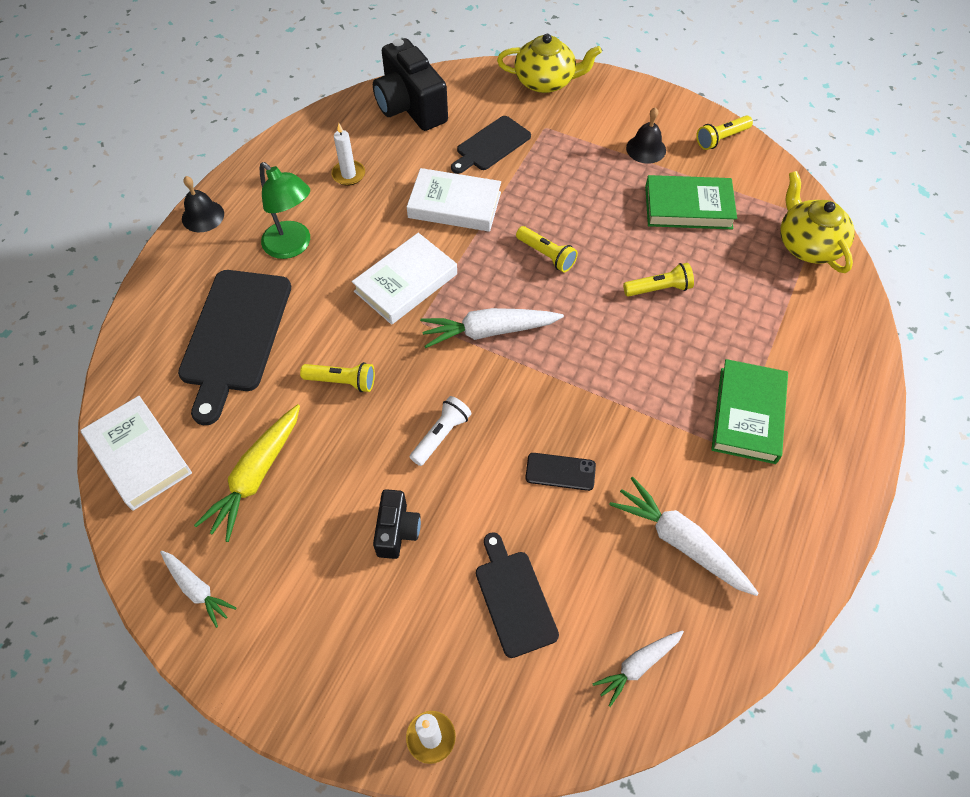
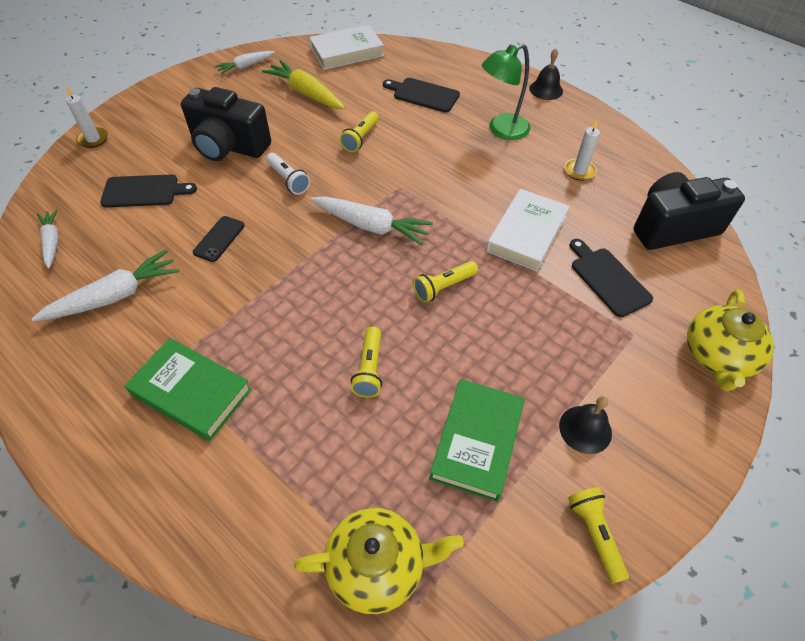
camera: 105 degrees right, 5 degrees down
black cutting board [178,270,291,425] -> black cutting board [383,78,460,113], size x0.60
white book [352,233,457,325] -> none
black camera [373,489,421,559] -> black camera [181,87,271,161], size x1.85
white carrot [420,308,564,348] -> white carrot turned 105 degrees clockwise [310,196,433,246]

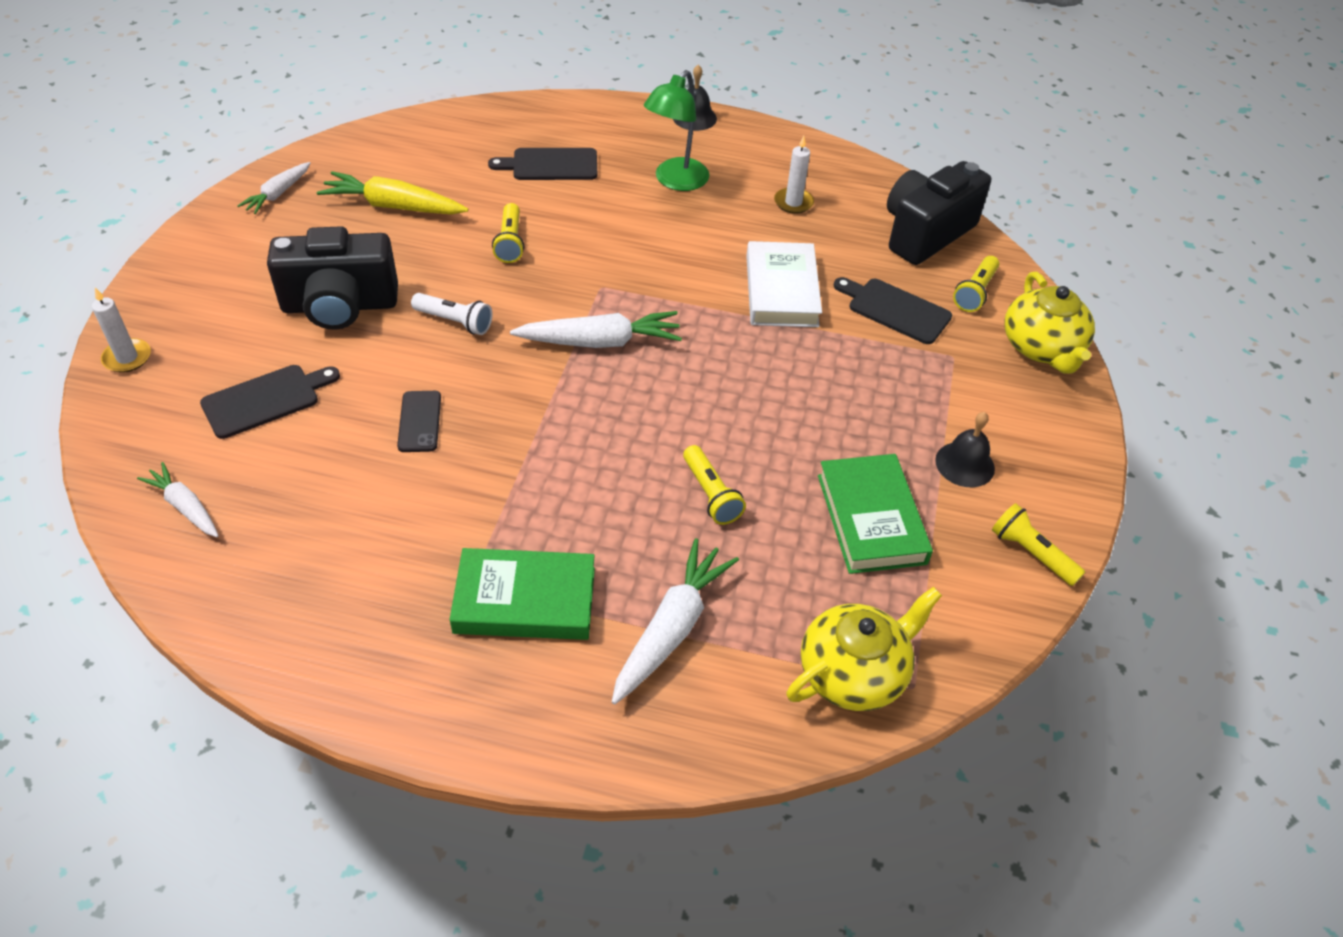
camera: 30 degrees left, 5 degrees down
white carrot [32,249,179,321] -> white carrot moved to [612,538,739,704]
white book [309,24,384,70] -> none
yellow flashlight [413,261,478,303] -> yellow flashlight moved to [953,256,999,312]

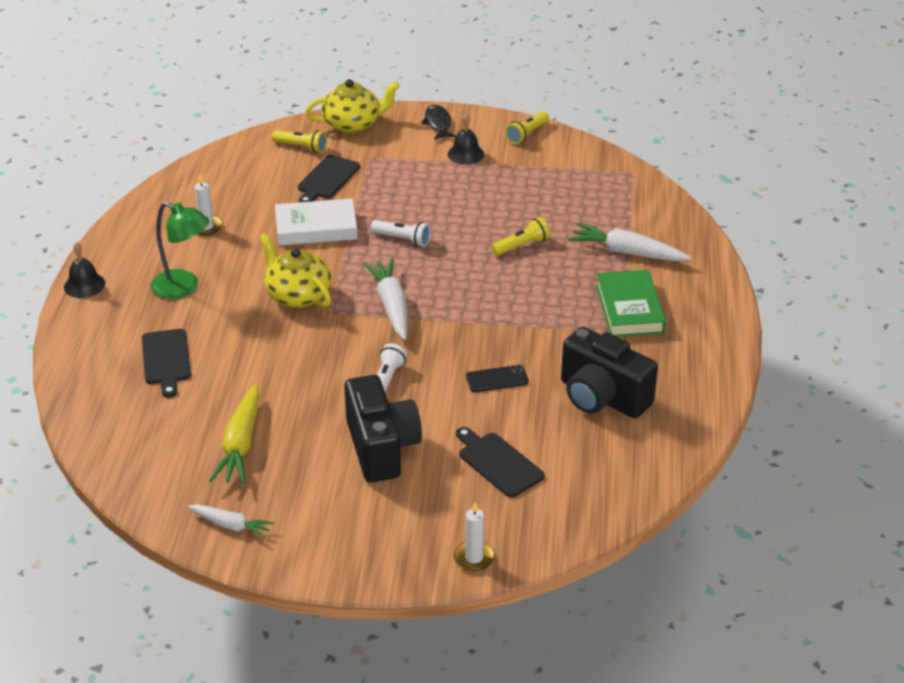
camera: 95 degrees left, 10 degrees down
white carrot [137,462,219,537] -> none
yellow flashlight [492,203,524,263] -> none
yellow teapot [787,587,942,711] -> yellow teapot moved to [259,233,331,308]
green book [818,454,933,574] -> none
black camera [887,161,991,265] -> black camera moved to [561,327,658,418]
none -> white flashlight [371,220,431,247]
none -> black fish [421,105,456,140]

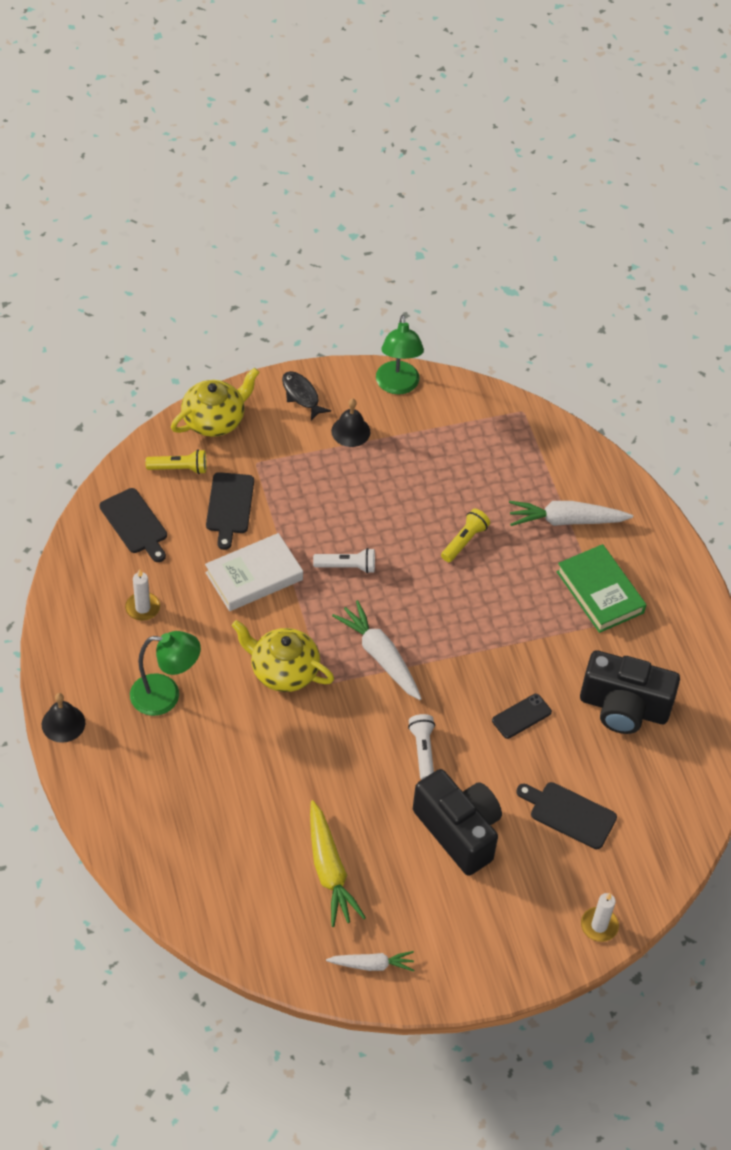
camera: 25 degrees left, 15 degrees up
black cutting board [142,329,191,398] -> black cutting board moved to [99,488,167,562]
yellow flashlight [505,111,549,144] -> green lamp [376,315,424,395]

